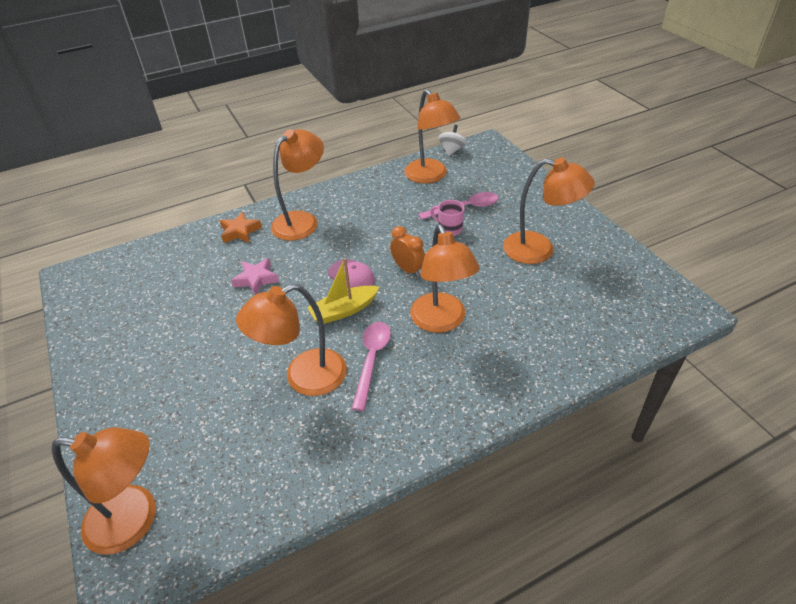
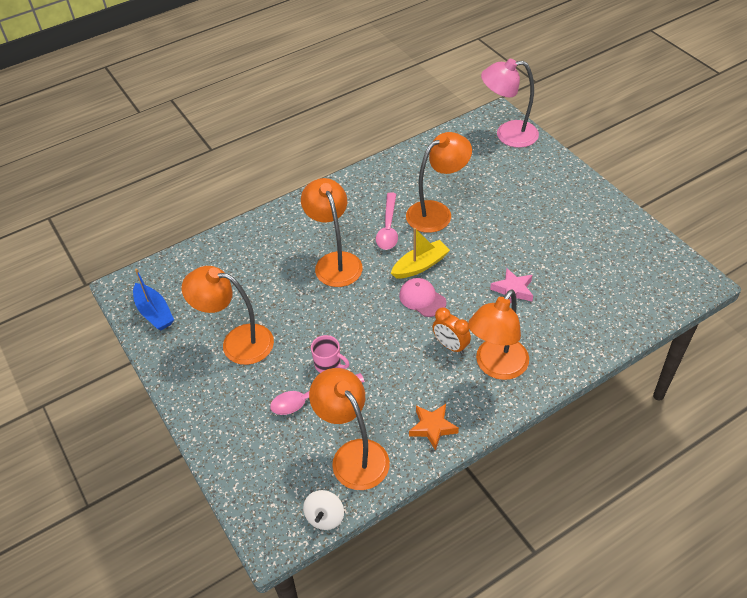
camera: 175 degrees right, 5 degrees up
orange lamp [51,427,156,555] -> pink lamp [481,59,539,148]
orange star [219,211,262,243] -> orange star moved to [409,404,459,451]
orange clock [390,226,425,277] -> orange clock moved to [433,308,471,354]
none -> blue boat [133,269,174,331]

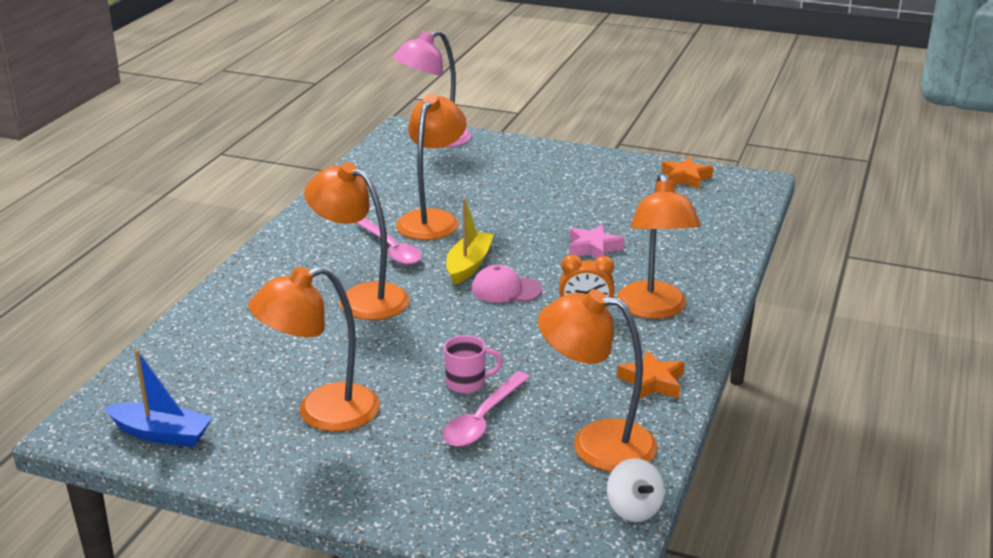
camera: 40 degrees left, 20 degrees down
none -> orange star [662,157,713,189]

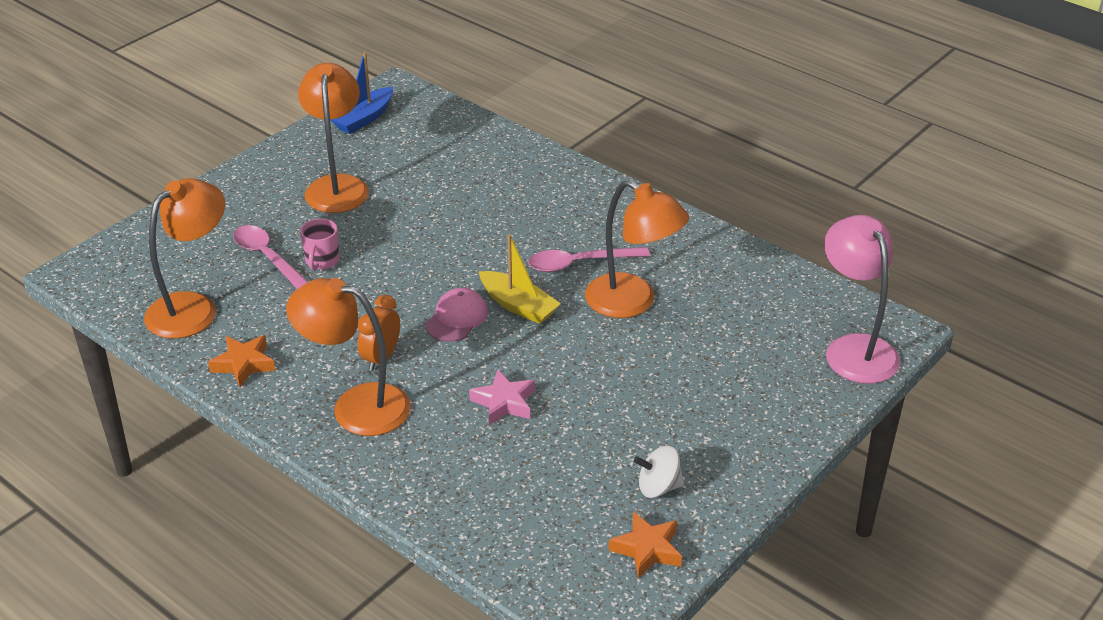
camera: 110 degrees right, 10 degrees up
orange lamp [304,162,409,320] -> none
white spinning top [607,458,665,522] -> white spinning top moved to [634,446,684,498]

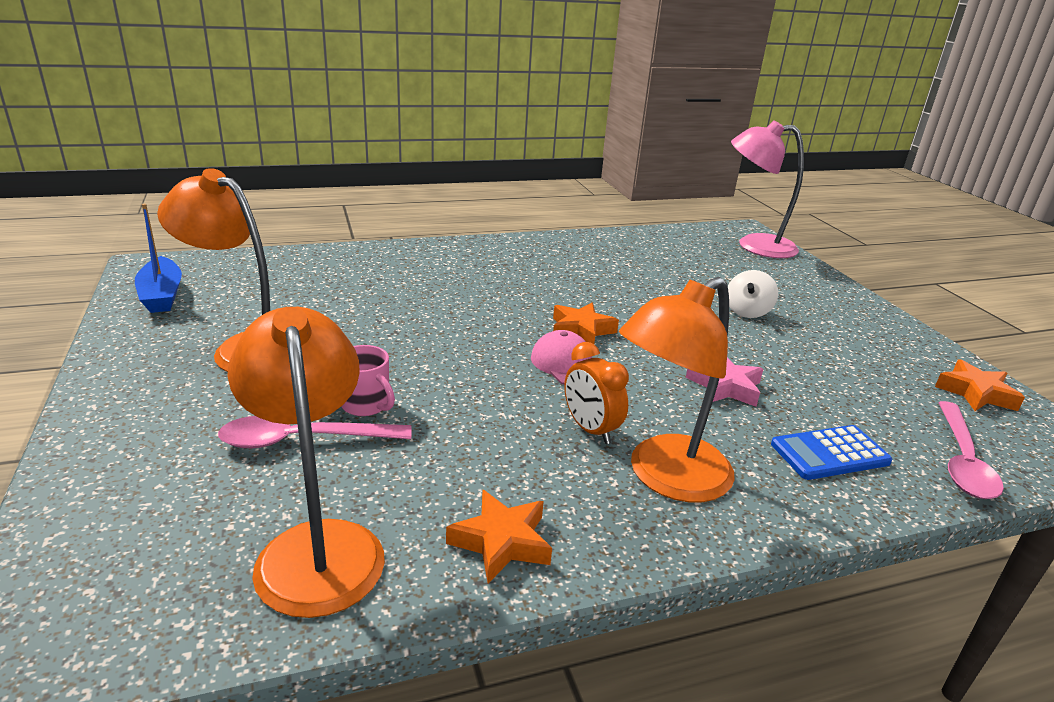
camera: 60 degrees left, 10 degrees down
yellow boat [479,234,561,324] -> orange star [553,303,619,344]
pink spoon [528,247,650,272] -> pink spoon moved to [938,401,1004,499]
orange lamp [585,180,689,318] -> none
white spinning top [634,446,684,498] -> white spinning top moved to [728,270,778,318]
none -> blue calculator [771,425,892,480]

